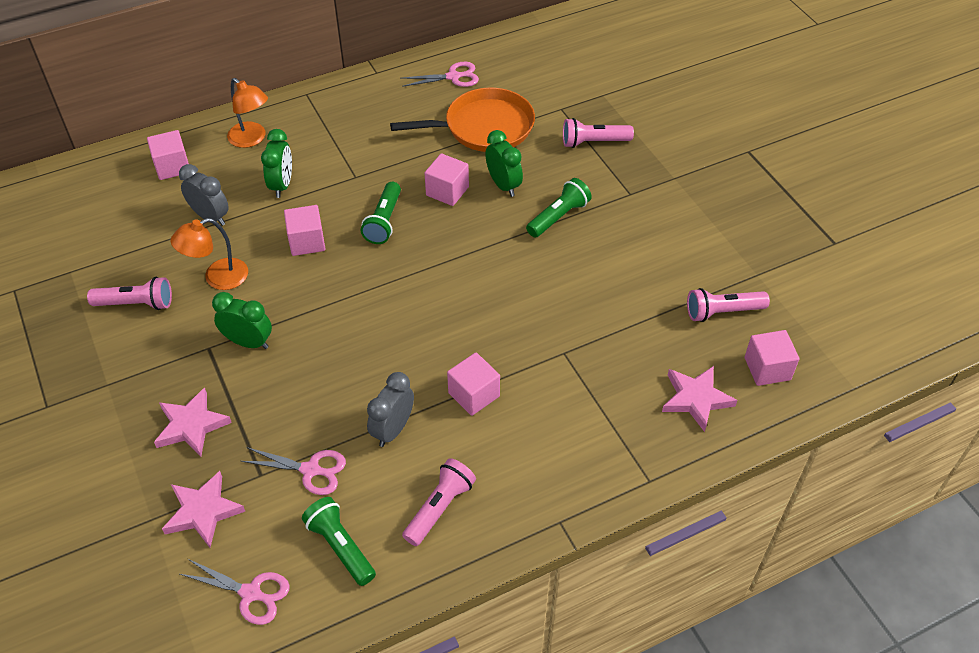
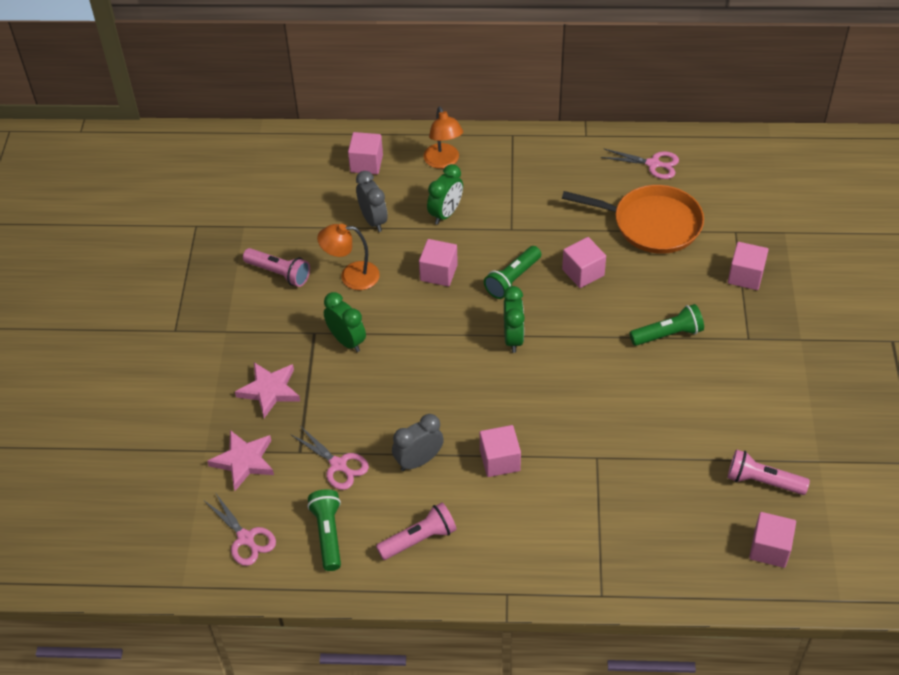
camera: 30 degrees right, 0 degrees up
green clock [485,130,523,197] -> green clock moved to [503,286,525,353]
pink flashlight [563,118,634,148] -> pink cube [728,242,768,290]
pink star [662,366,737,432] -> none

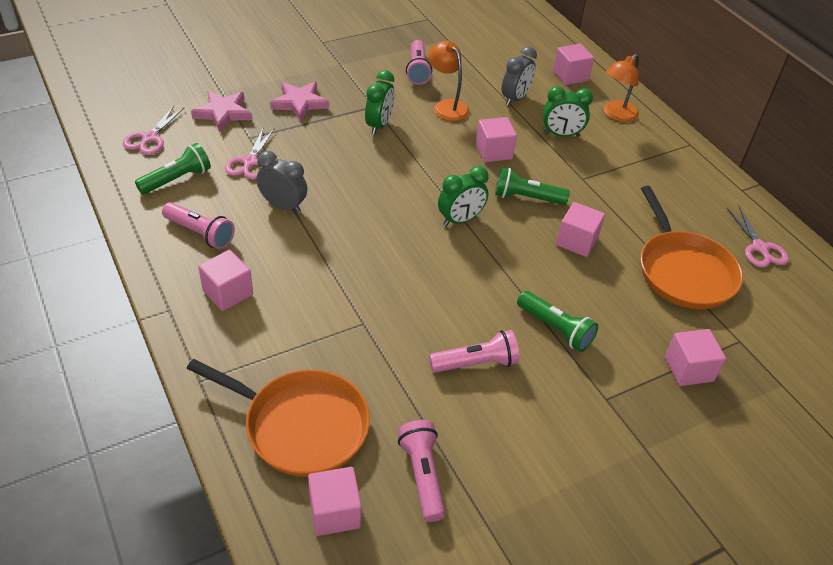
camera: 55 degrees right, 5 degrees down
pink cube [480,425,521,477] -> pink cube moved to [198,250,253,311]
none -> orange pan [186,359,370,477]
none -> pink flashlight [429,330,519,373]

